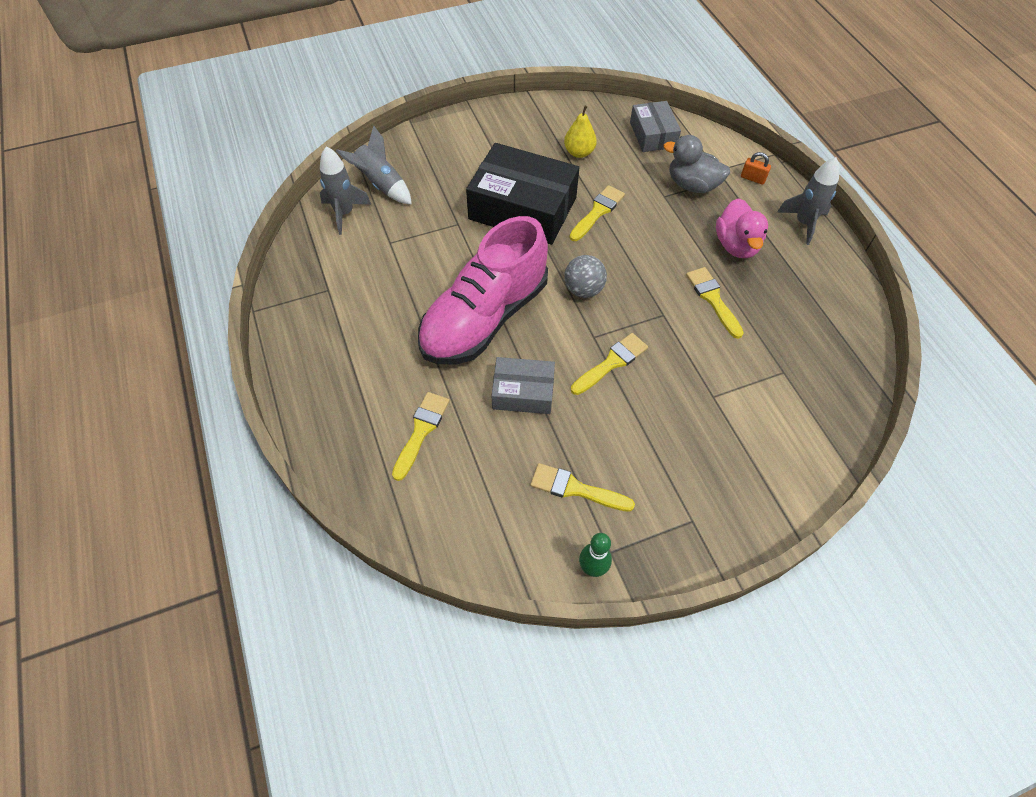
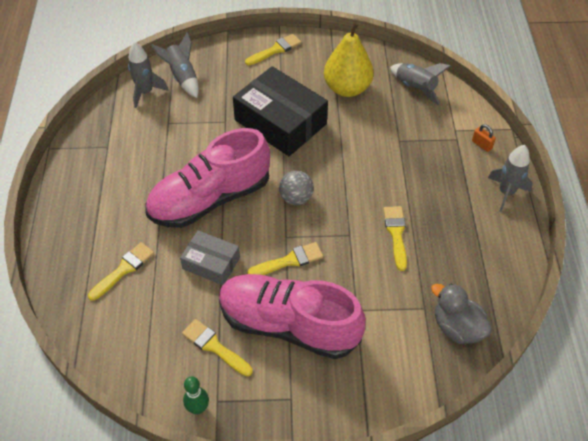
camera: 20 degrees right, 5 degrees down
yellow pear [564,106,597,158] -> yellow pear [324,22,374,97], size x1.82
yellow brush [570,185,625,241] -> yellow brush moved to [245,34,301,65]
grey box [630,101,681,152] -> grey rocket [390,63,451,105]
grey duck [664,135,730,193] -> grey duck moved to [431,284,492,344]
pink duck [716,198,768,258] -> none
none -> pink shoe [219,274,366,359]

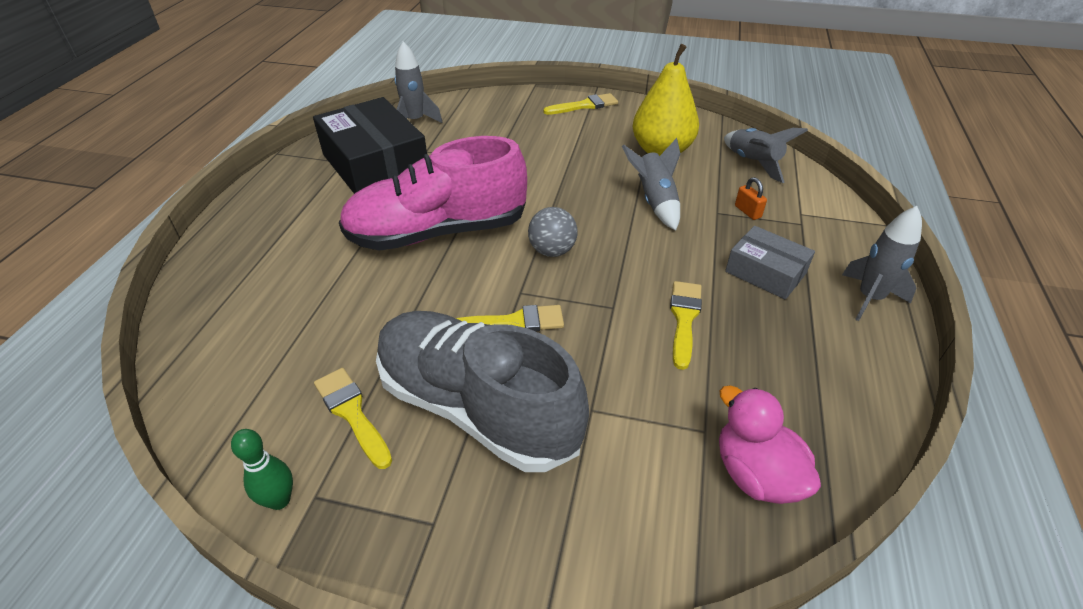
camera: 15 degrees right, 10 degrees down
yellow brush [88,242,154,301] -> none
grey rocket [151,32,199,98] -> grey rocket moved to [622,138,681,230]
grey box [180,230,240,285] -> grey box moved to [725,226,815,300]
pink shoe [219,274,366,359] -> grey shoe [376,311,589,472]
black box [233,66,328,156] -> black box moved to [313,97,427,194]
grey duck [431,284,492,344] -> pink duck [719,385,821,504]
orange padlock [472,124,496,152] -> orange padlock moved to [735,177,767,220]

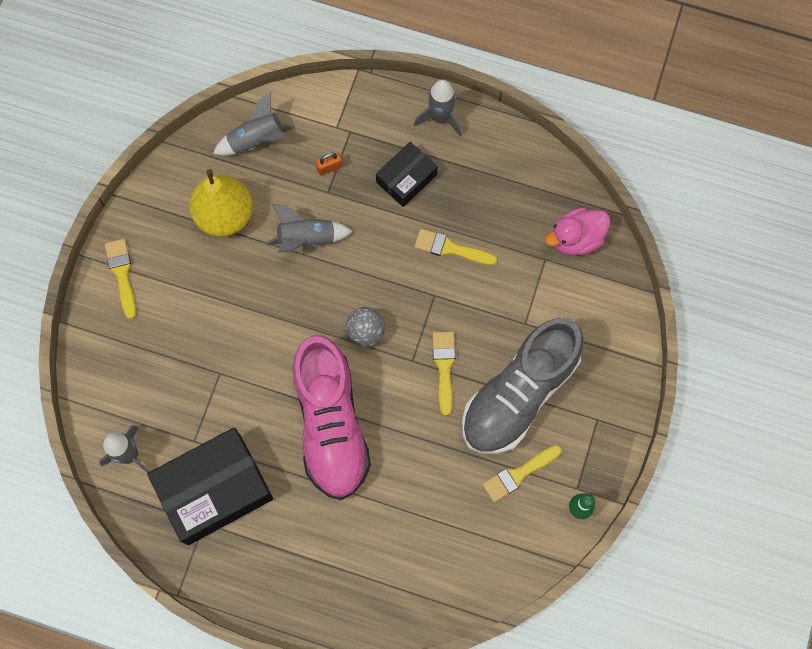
camera: 85 degrees left, 30 degrees up
grey box [725,226,815,300] -> black box [376,142,438,207]

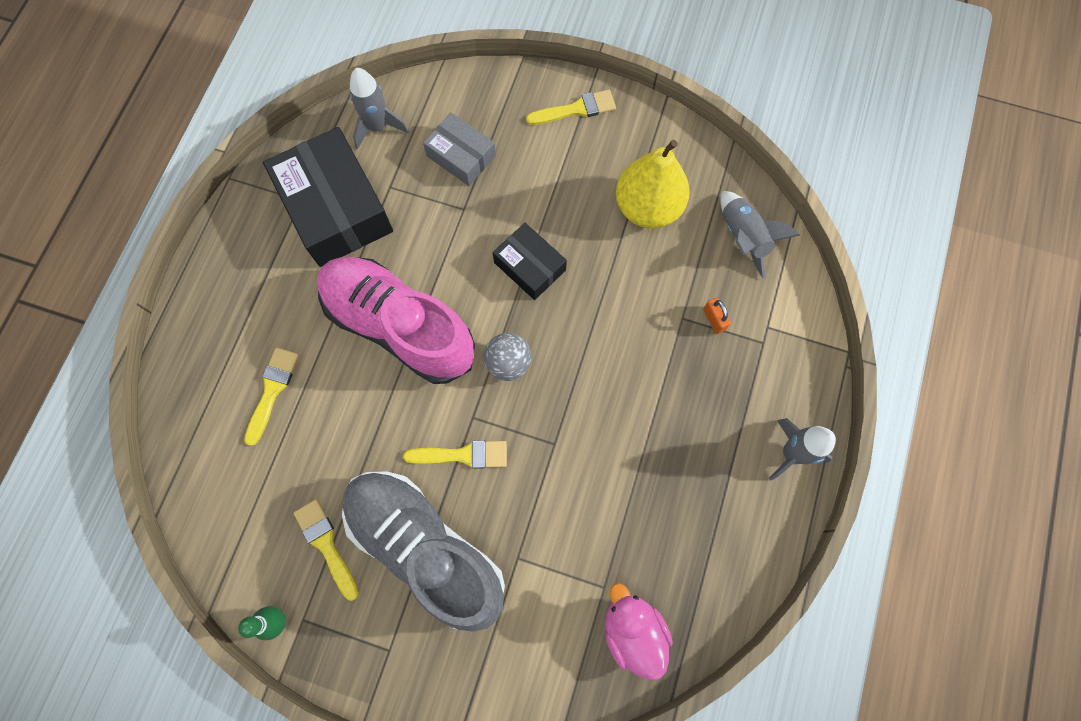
camera: 90 degrees right, 0 degrees up
grey rocket [265,204,353,253] -> none
pink shoe [293,335,371,500] -> pink shoe turned 45 degrees clockwise [317,257,475,384]
black box [376,142,438,207] -> black box moved to [493,223,567,300]
yellow brush [415,229,497,265] -> yellow brush moved to [244,347,299,446]
none -> grey box [423,113,496,186]

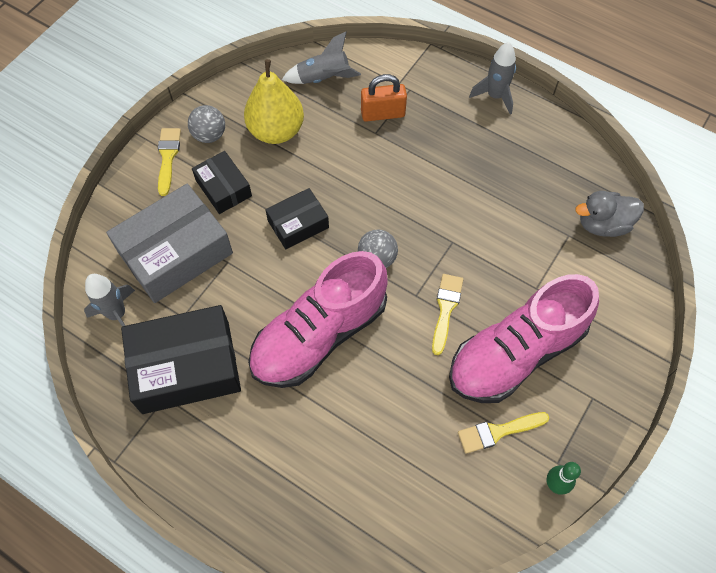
camera: 75 degrees left, 10 degrees down
yellow brush [244,347,299,446] -> none
grey shoe [342,471,505,632] -> pink shoe [449,274,599,403]
grey box [423,113,496,186] -> grey box [106,184,233,303], size x1.82
pink duck [605,583,673,681] -> grey duck [575,191,644,237]
orange padlock [703,298,731,334] -> orange padlock [361,74,407,122], size x1.83
none -> grey ball [188,105,225,143]
none -> black box [192,151,252,214]

